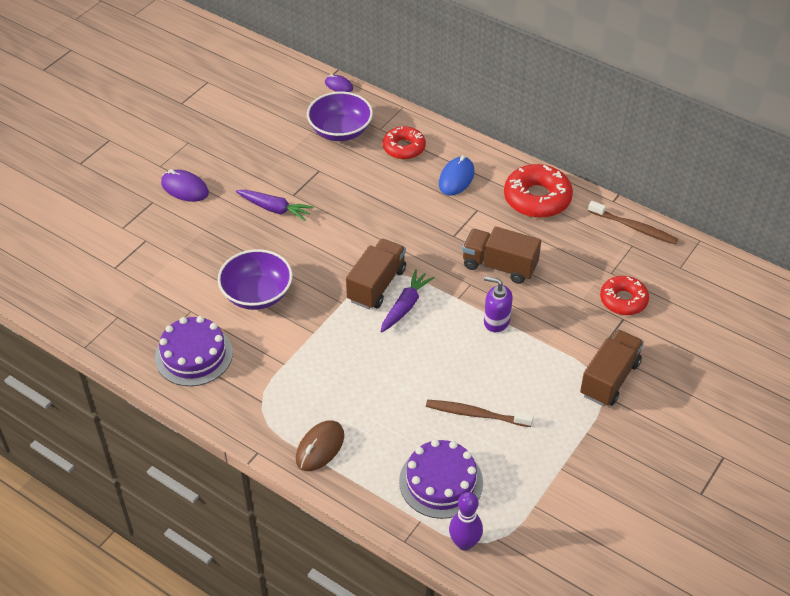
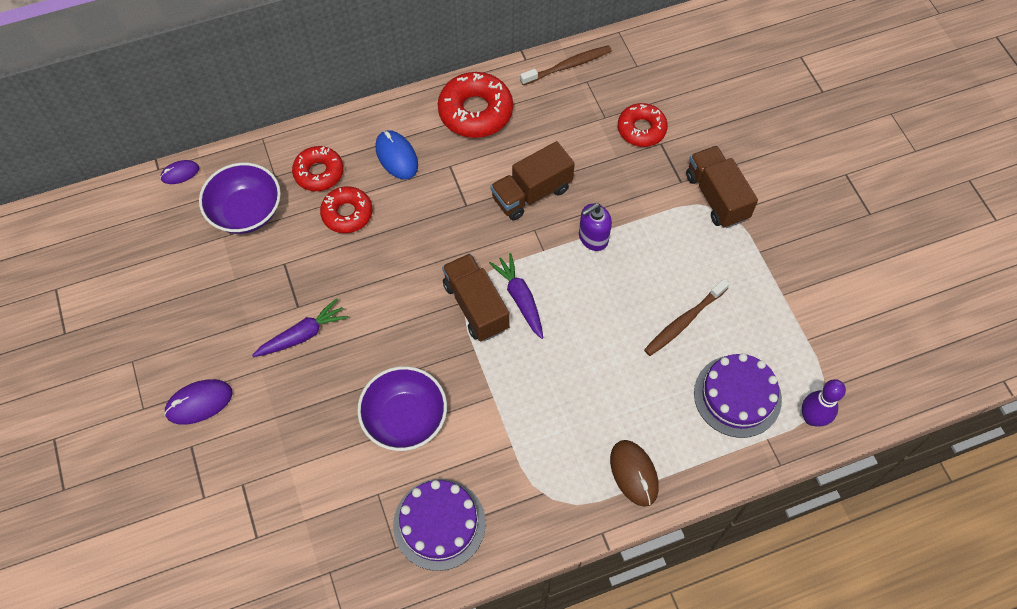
camera: 55 degrees left, 15 degrees up
none -> red donut [320,186,372,233]

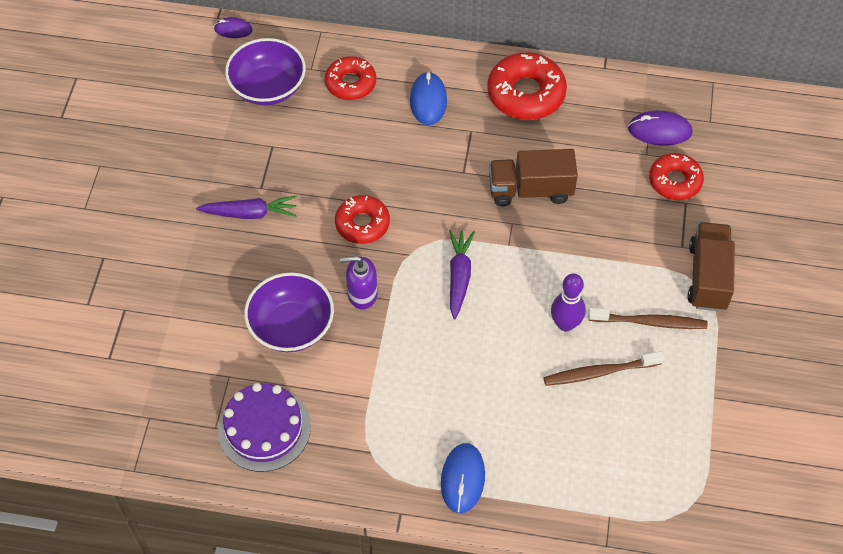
camera: 30 degrees right, 5 degrees down
purple mouse [164,379,233,425] -> purple mouse moved to [628,111,692,146]
red donut [320,186,372,233] -> red donut moved to [335,195,390,244]
brown truck [442,253,510,341] -> none
brown toothbrush [520,45,612,85] -> brown toothbrush moved to [588,308,707,329]
purple soap dispenser [579,203,612,251] -> purple soap dispenser moved to [340,256,378,309]
brown mouse [610,440,659,507] -> blue mouse [441,443,485,513]
purple cake [694,353,782,438] -> none
purple bowling pin [802,379,846,427] -> purple bowling pin moved to [551,274,586,331]

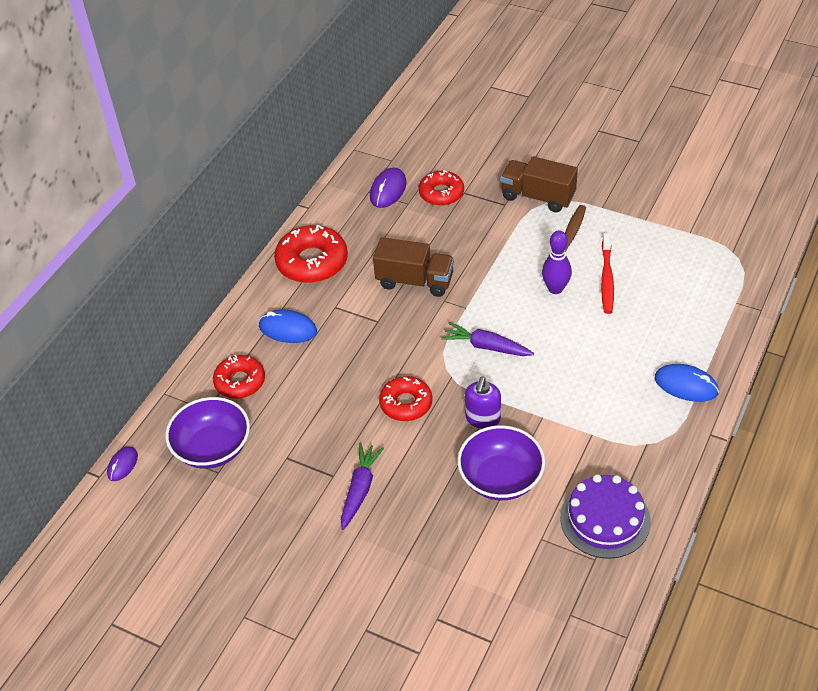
camera: 70 degrees left, 10 degrees down
brown truck [489,149,578,206] -> brown truck turned 90 degrees counterclockwise [373,237,454,297]
brown toothbrush [544,351,664,386] -> red toothbrush [601,233,614,314]

